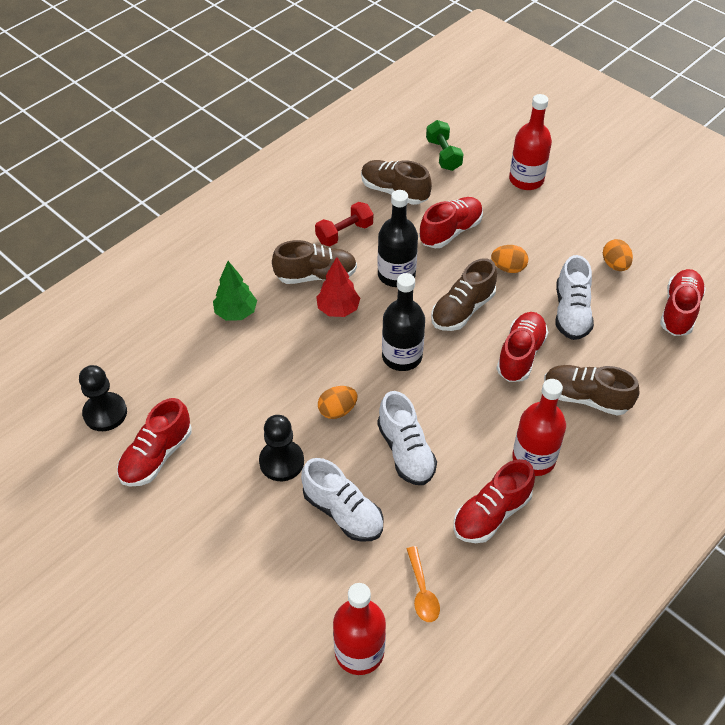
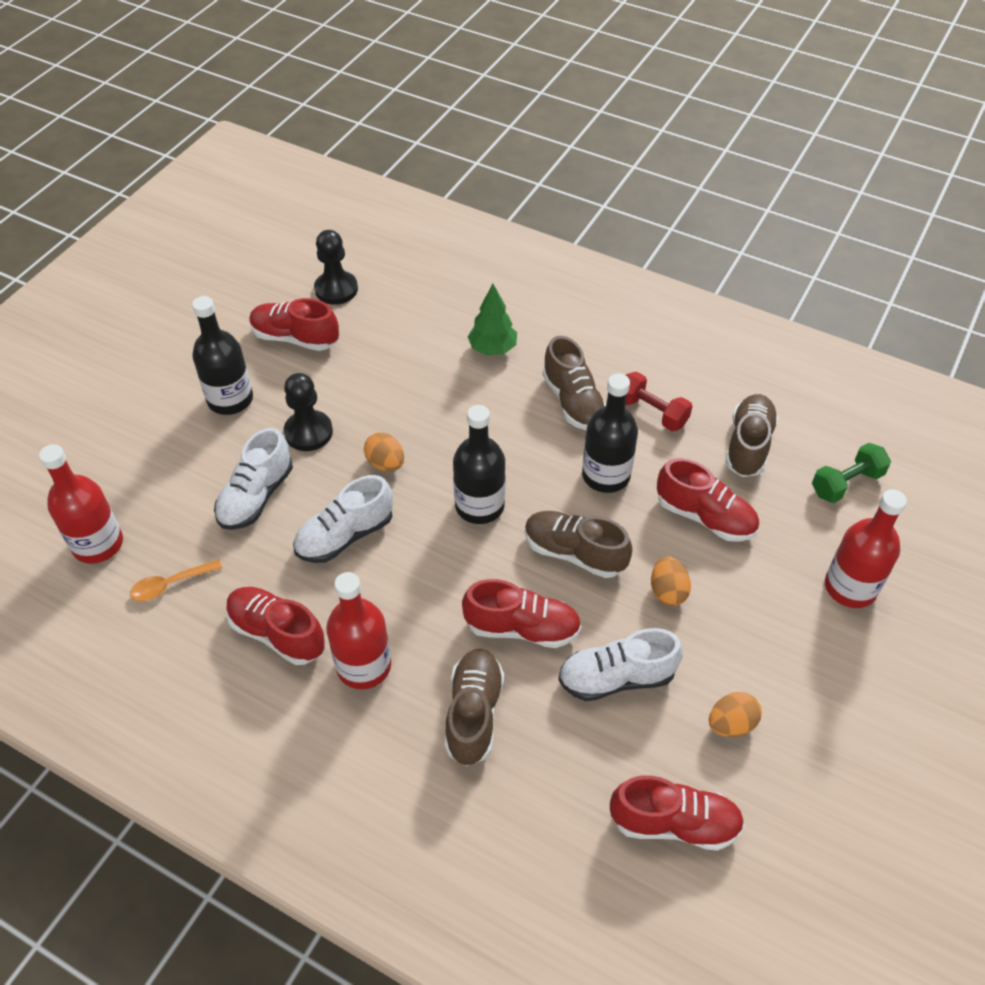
camera: 75 degrees right, 0 degrees up
red tree [316,257,360,317] -> none
none -> black bottle [192,296,253,415]

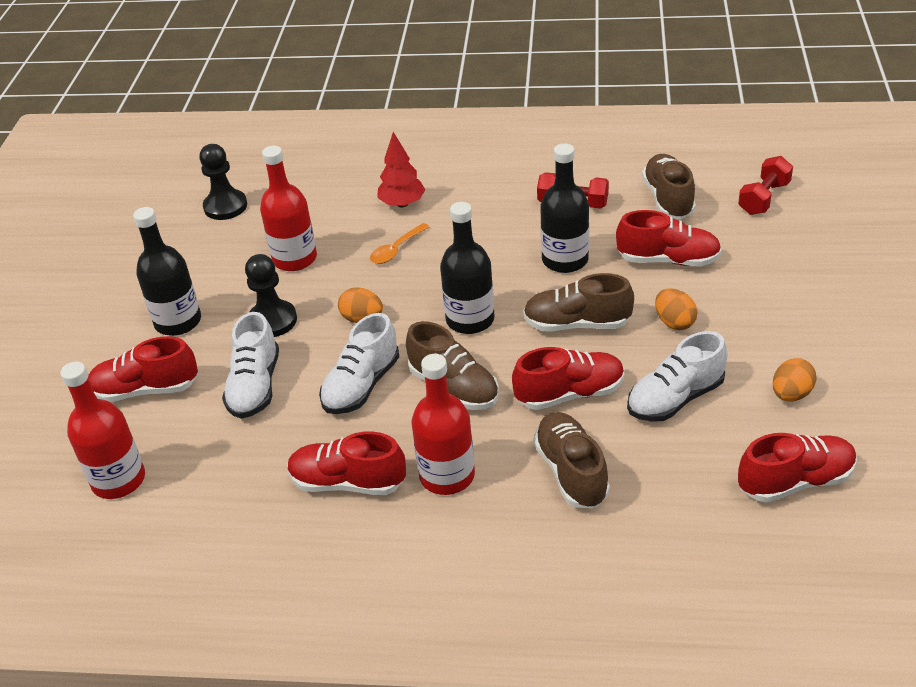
camera: 20 degrees left, 10 degrees down
orange spoon [130,559,222,601] -> orange spoon moved to [370,223,429,264]
red shoe [249,298,339,351] -> red shoe moved to [88,336,198,402]
green tree [468,284,517,355] -> red tree [377,132,425,207]
brown shoe [542,336,606,430] -> brown shoe moved to [406,321,499,410]
green dumbbell [812,443,891,503] -> red dumbbell [738,156,793,215]
red bottle [825,489,907,608] -> red bottle moved to [260,146,317,271]

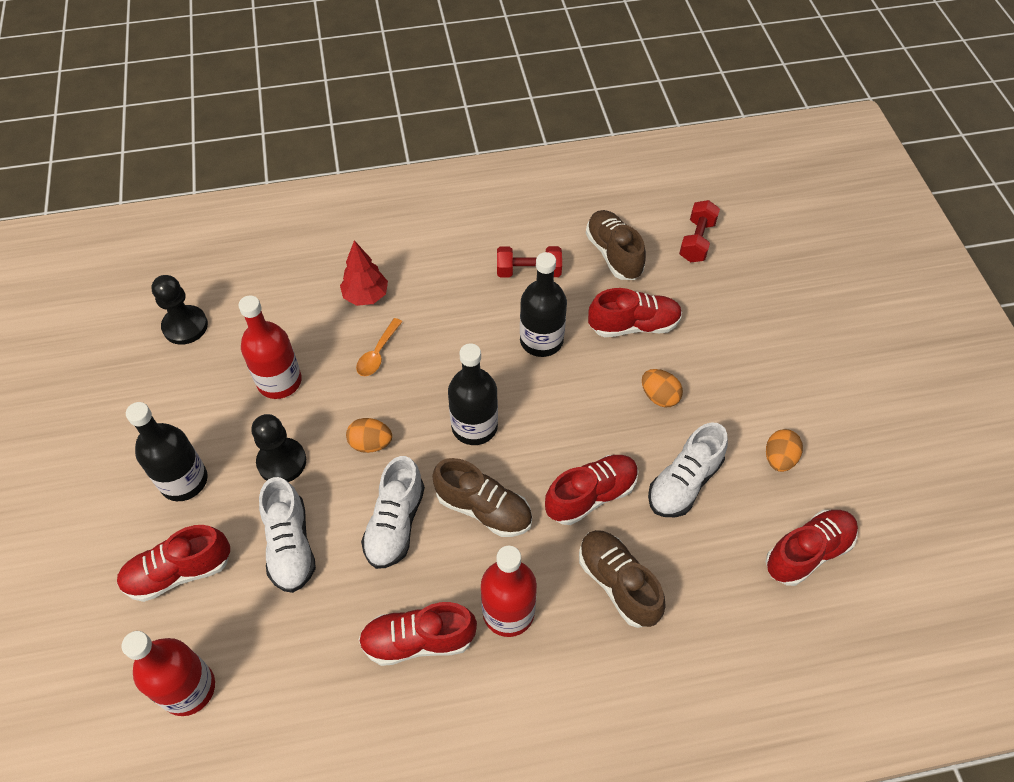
camera: 20 degrees left, 15 degrees up
brown shoe [523,273,634,331] -> none

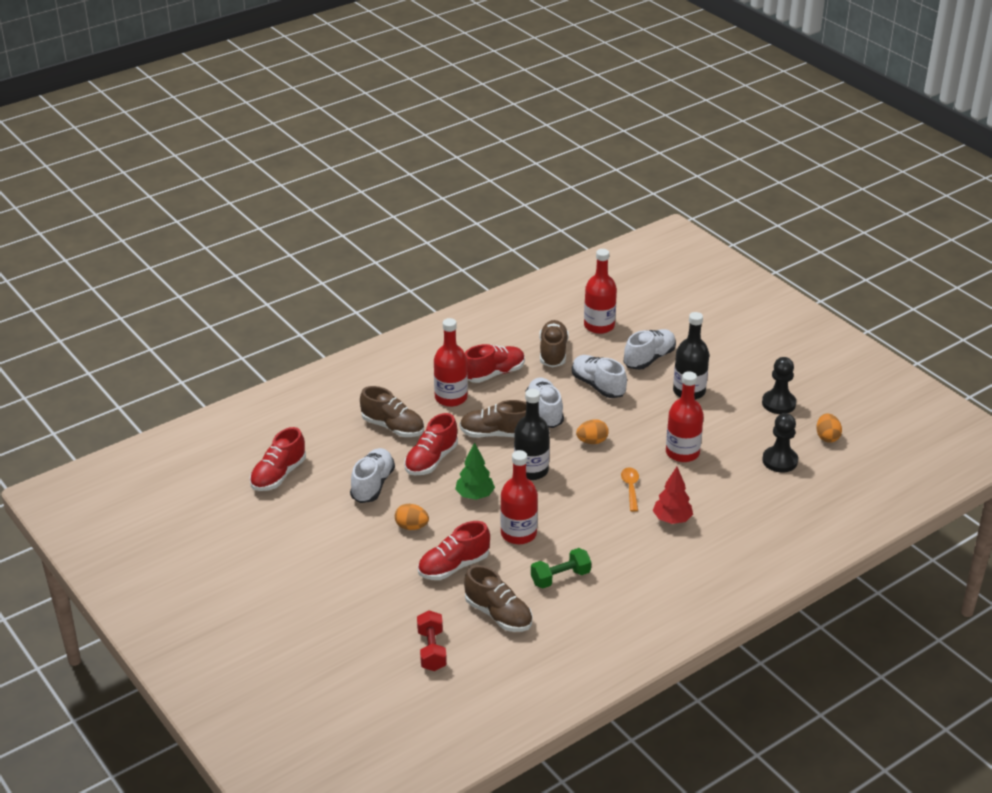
camera: 155 degrees right, 20 degrees down
red shoe [117,525,230,602] -> white shoe [624,329,676,370]
black pawn [251,414,306,482] -> black pawn moved to [762,357,796,414]
red dumbbell [497,246,562,277] -> green dumbbell [531,548,591,588]
black bottle [520,252,567,357] -> red bottle [500,450,538,544]
orange egg [766,429,803,472] -> orange egg moved to [817,414,842,443]
none -> green tree [455,442,495,500]
none -> brown shoe [539,320,569,367]

